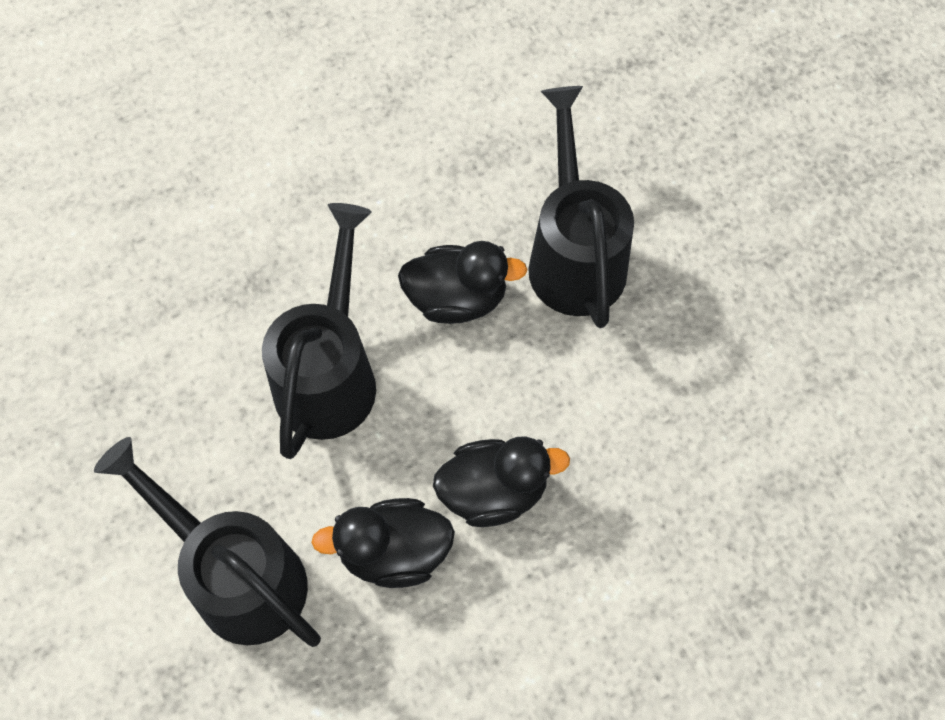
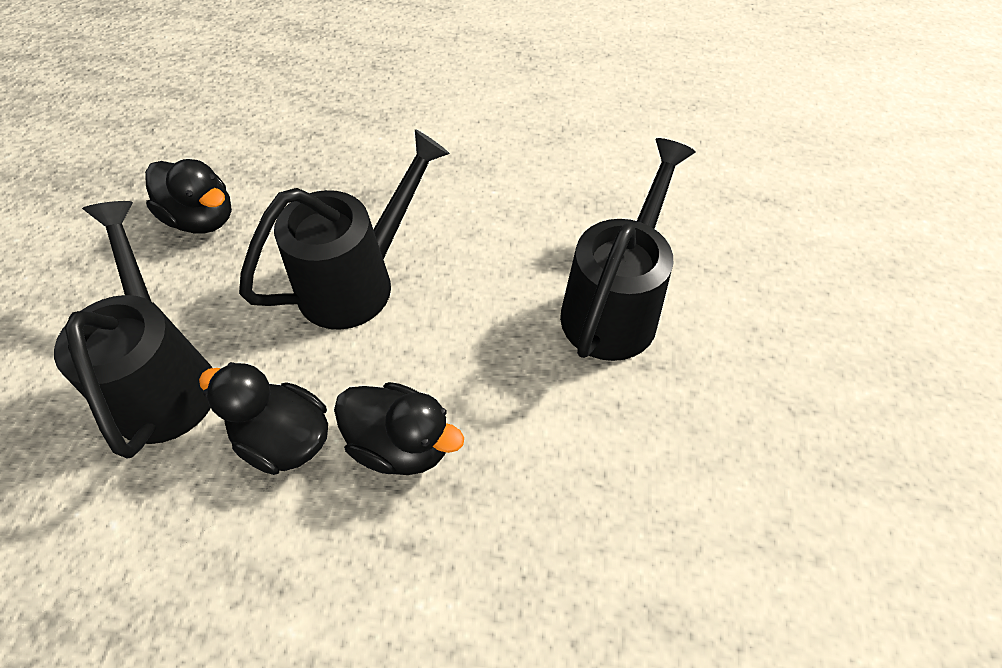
camera: 35 degrees right, 10 degrees down
black duck [398,241,528,324] -> black duck moved to [145,159,232,234]

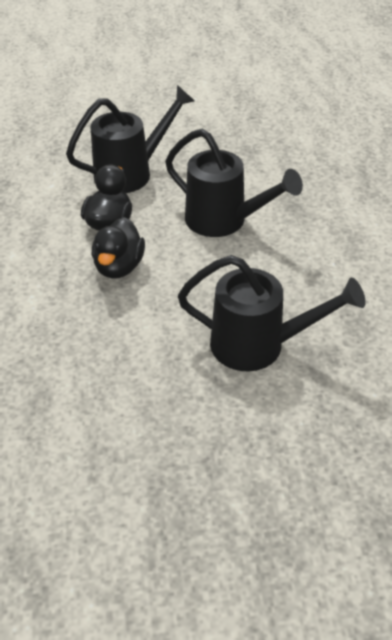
camera: 75 degrees right, 10 degrees down
black duck [145,159,232,234] -> none

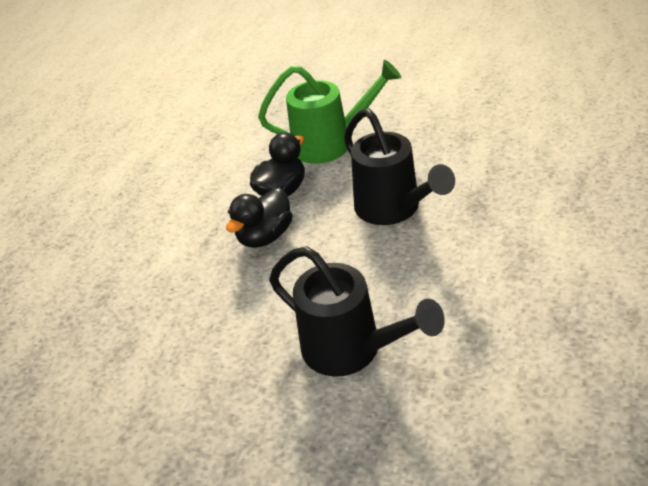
camera: 30 degrees right, 5 degrees down
black watering can [66,85,194,193] -> green watering can [258,60,401,164]

